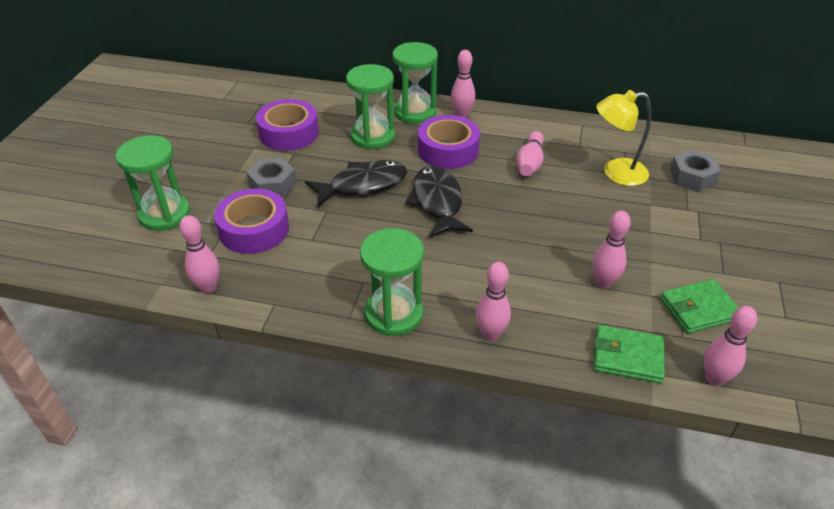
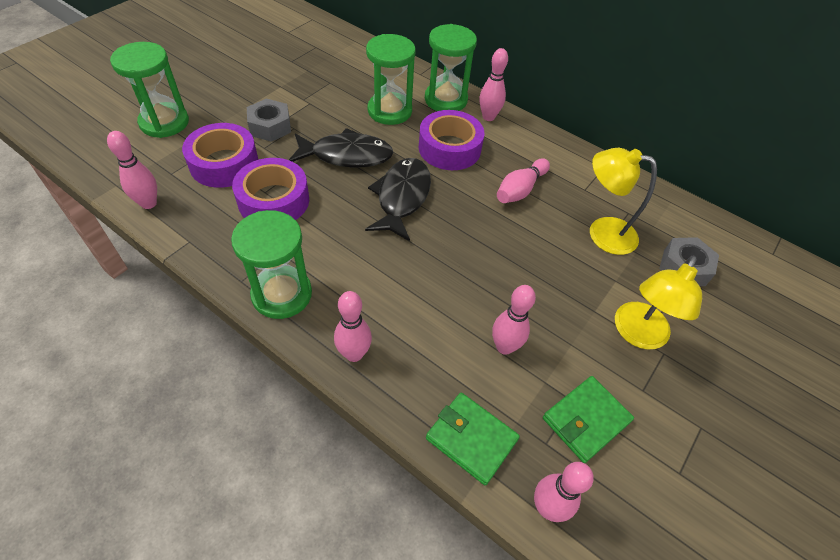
camera: 20 degrees right, 10 degrees up
purple tape [256,99,319,151] -> purple tape moved to [232,158,309,220]
green wallet [660,279,739,334] -> green wallet turned 45 degrees counterclockwise [543,376,634,463]
none -> yellow lamp [615,255,702,350]

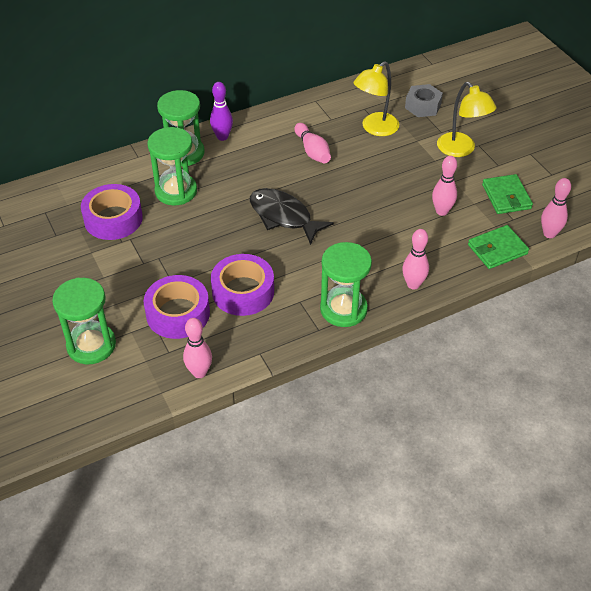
camera: 60 degrees left, 5 degrees down
grey nut [247,98,291,142] -> none
black fish [289,128,394,167] -> none
purple tape [419,110,484,170] -> purple tape moved to [81,184,143,240]
pink bowling pin [479,48,508,121] -> purple bowling pin [210,82,233,141]

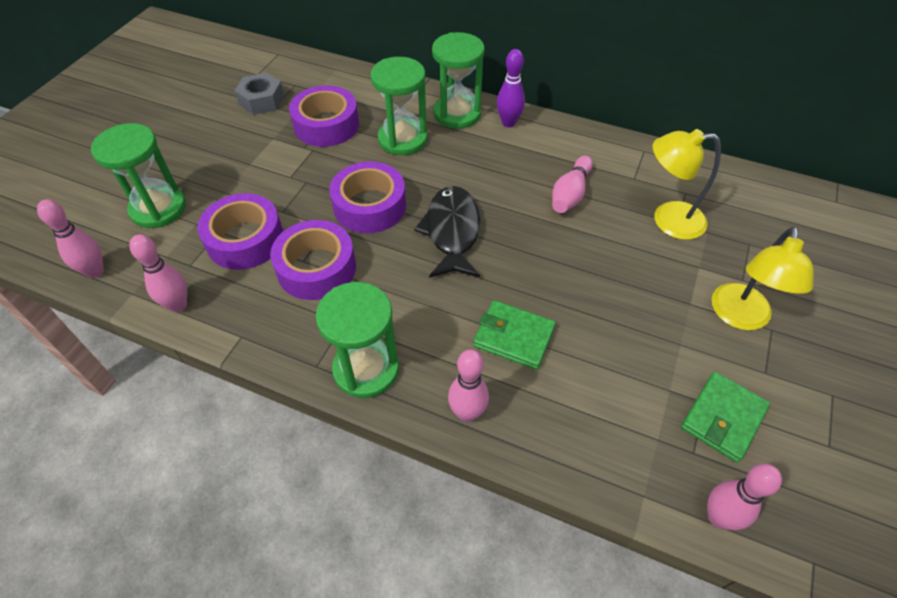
camera: 50 degrees right, 5 degrees up
grey nut [405,84,443,117] -> grey nut moved to [234,73,284,115]
pink bowling pin [432,156,457,216] -> pink bowling pin moved to [37,199,104,278]
green wallet [468,225,529,269] -> green wallet moved to [473,300,556,370]
none -> purple tape [329,161,406,233]

